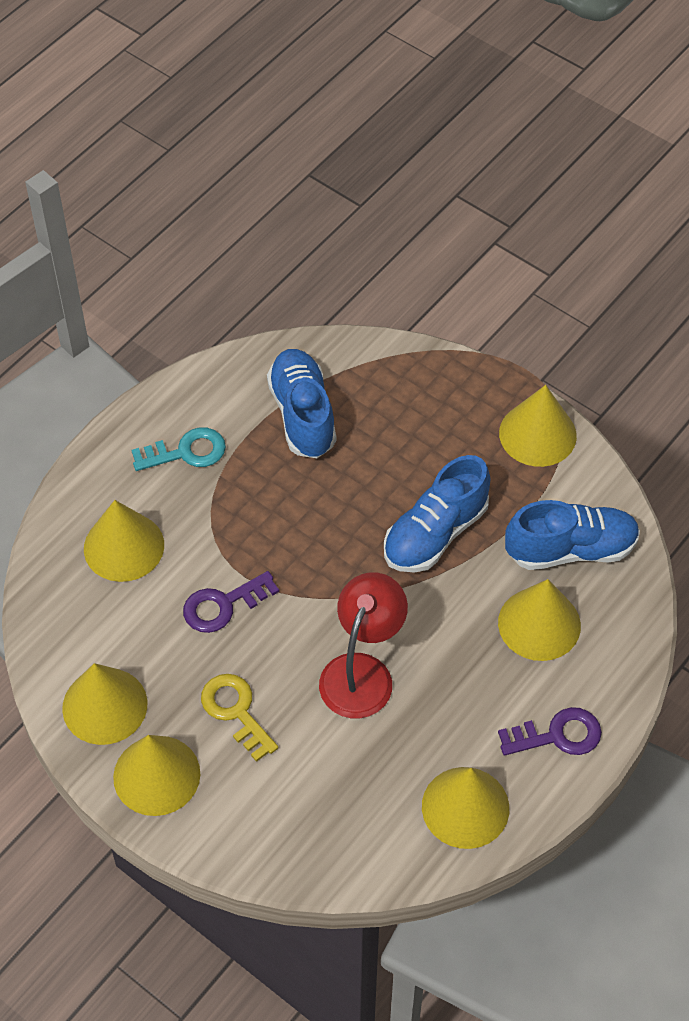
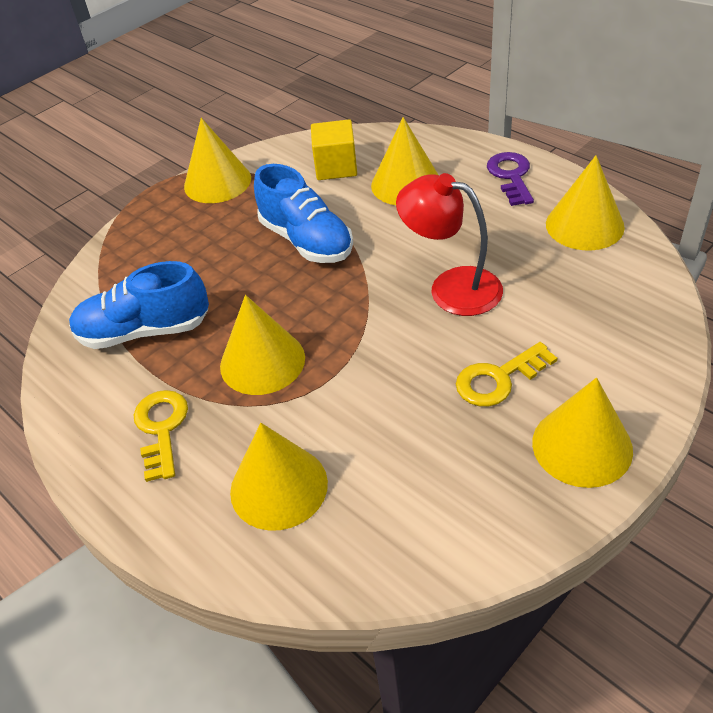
camera: 80 degrees left, 10 degrees down
yellow cone [62,663,147,745] -> yellow cone moved to [220,295,305,395]
turquoise key [132,427,226,471] -> yellow key [134,390,188,482]
purple key [183,571,279,633] -> none
blue shoe [505,500,640,570] -> yellow cube [311,119,357,180]

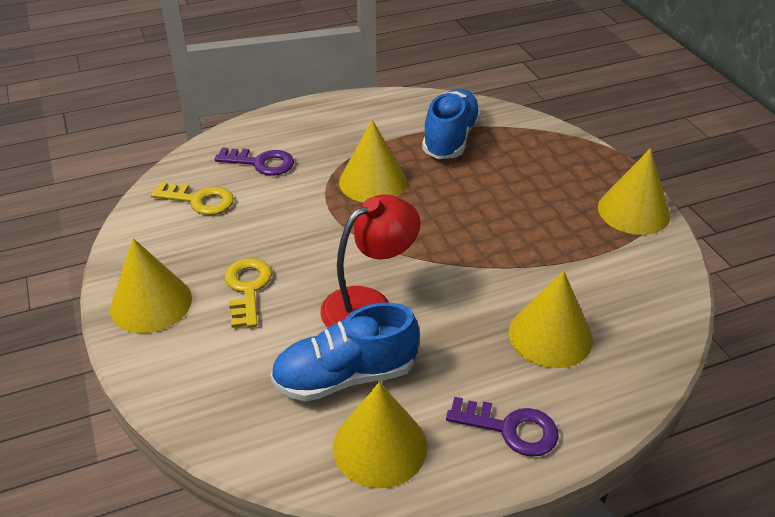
camera: 110 degrees right, 5 degrees down
yellow key [134,390,188,482] -> yellow key moved to [151,182,234,215]
yellow cone [230,423,328,531] -> purple key [215,148,294,176]
blue shoe [254,164,353,263] -> blue shoe moved to [270,303,420,402]
yellow cube [311,119,357,180] -> none

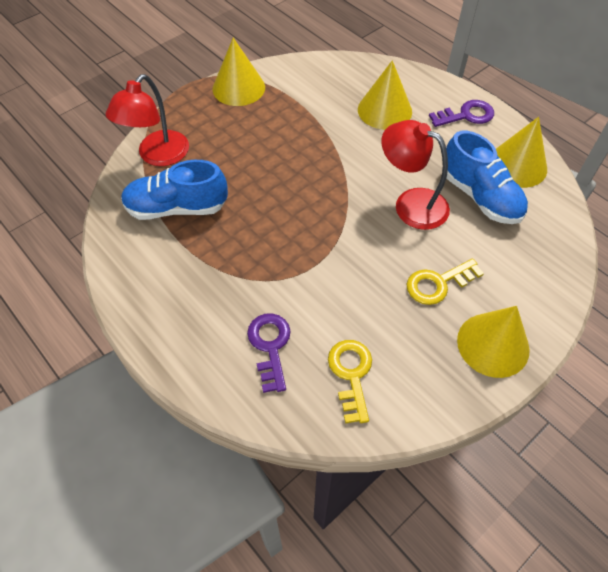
camera: 110 degrees left, 15 degrees up
yellow cone [339,120,407,202] -> none
purple key [446,397,559,457] -> purple key turned 75 degrees clockwise [429,100,494,127]
none -> red lamp [105,74,189,166]

